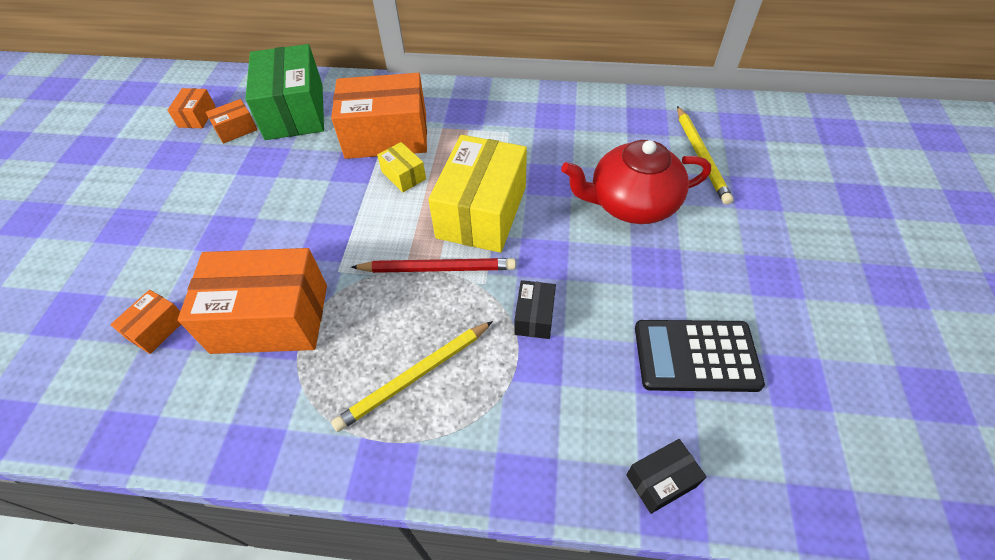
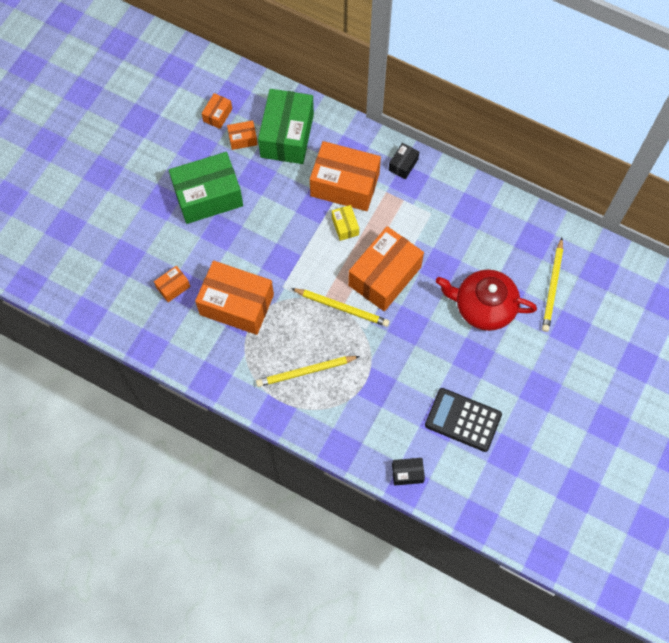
camera: 20 degrees right, 15 degrees up
red pencil [351,258,516,273] -> yellow pencil [291,288,390,327]
yellow box [428,135,527,253] -> orange box [348,226,424,311]
black box [514,280,556,339] -> black box moved to [389,143,419,179]
none -> green box [169,152,243,224]

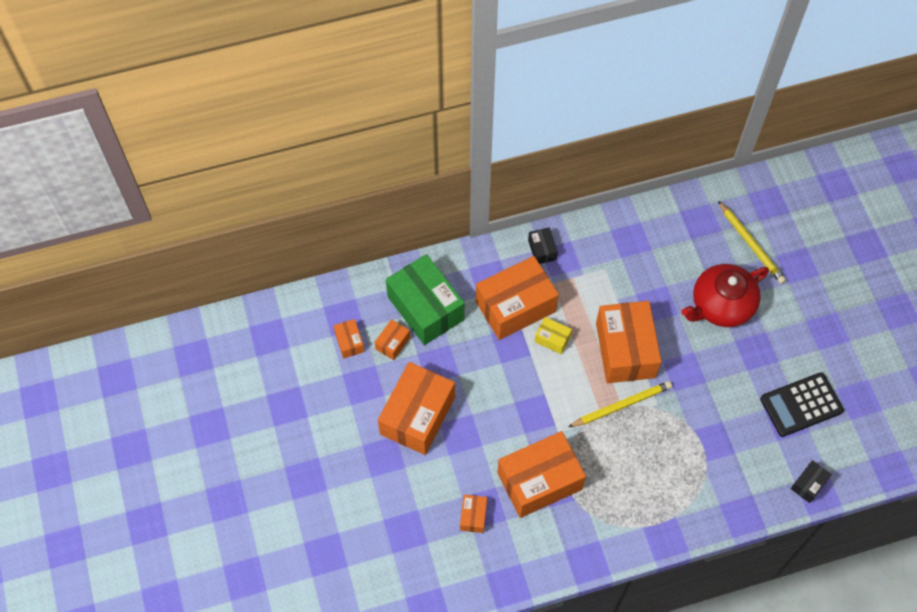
camera: 45 degrees left, 5 degrees down
green box [169,152,243,224] -> orange box [378,362,455,455]
yellow pencil [256,356,360,387] -> none

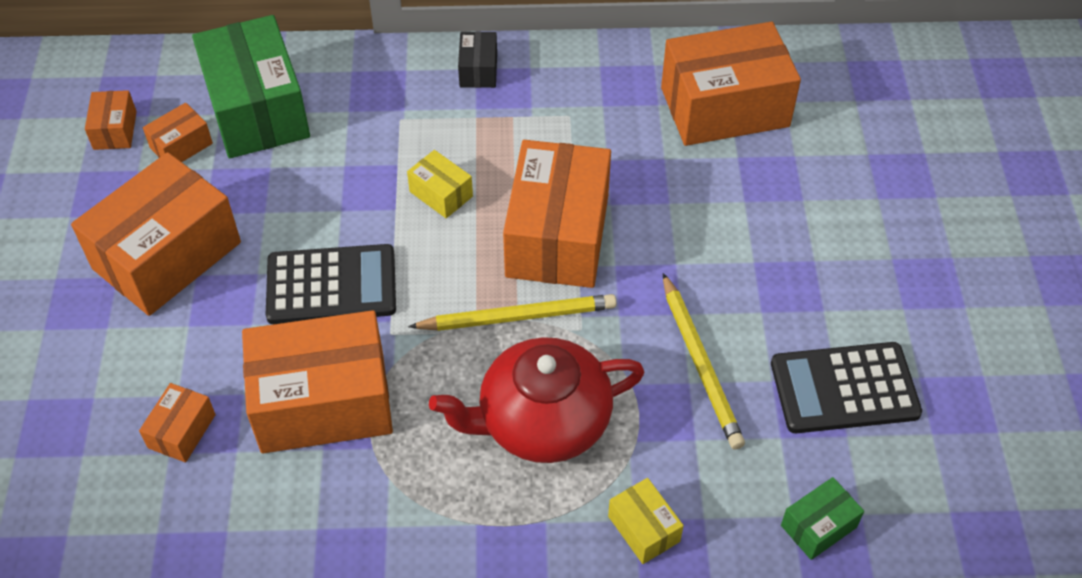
camera: 15 degrees right, 10 degrees down
orange box [476,256,559,340] -> orange box moved to [661,22,801,146]
red teapot [681,264,769,327] -> red teapot moved to [429,337,644,463]
yellow pencil [718,201,786,284] -> yellow pencil moved to [663,273,745,450]
black box [791,460,832,503] -> green box [781,477,864,560]
none -> black calculator [266,244,396,324]
none -> yellow box [608,478,684,564]

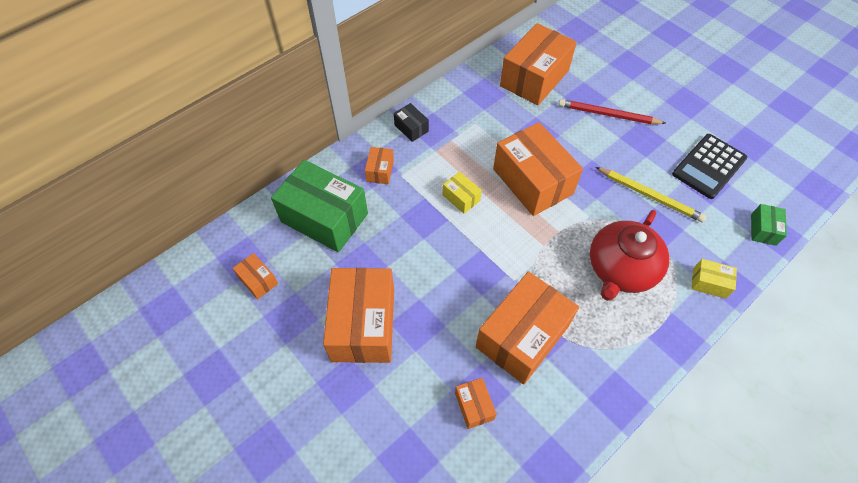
camera: 40 degrees left, 5 degrees up
orange box [143,103,213,162] -> orange box moved to [365,147,394,184]
black calculator [266,244,396,324] -> none
yellow box [407,150,473,218] -> yellow box turned 45 degrees clockwise [443,172,482,214]
yellow pencil [408,294,617,331] -> none
none -> red pencil [559,99,666,124]

